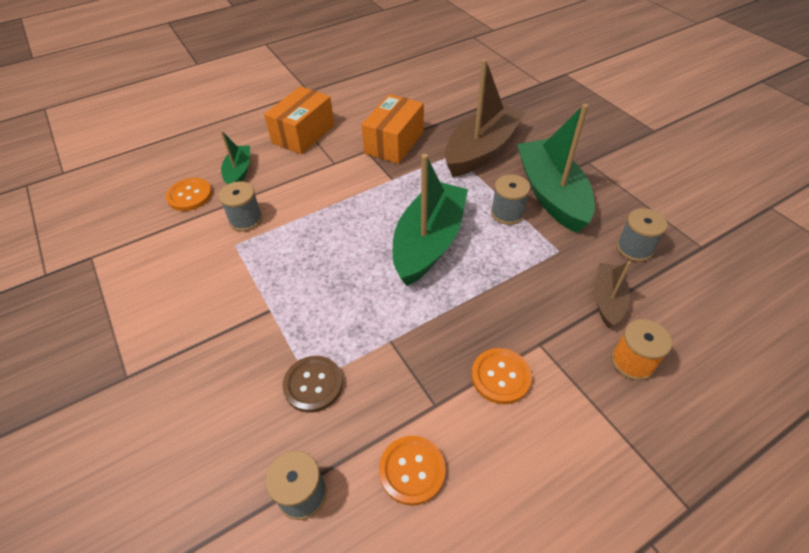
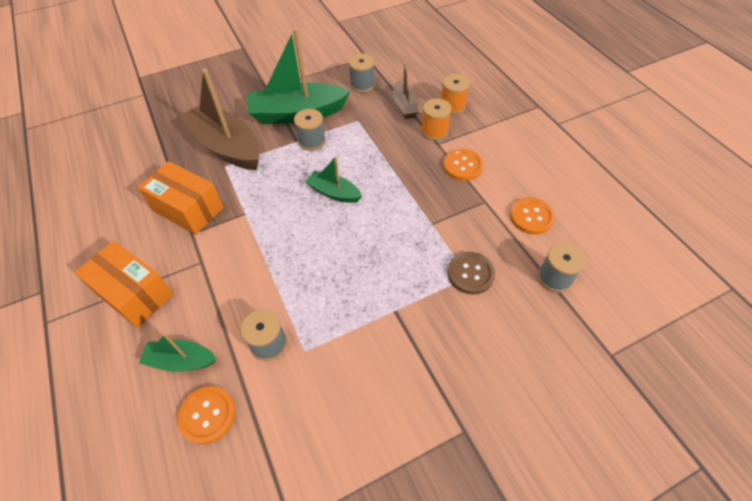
camera: 85 degrees left, 5 degrees up
green boat [393,154,468,286] -> green boat [306,156,362,203], size x0.52
brown boat [594,261,631,328] -> brown boat turned 120 degrees counterclockwise [393,62,419,119]
none -> orange spool [421,98,451,140]

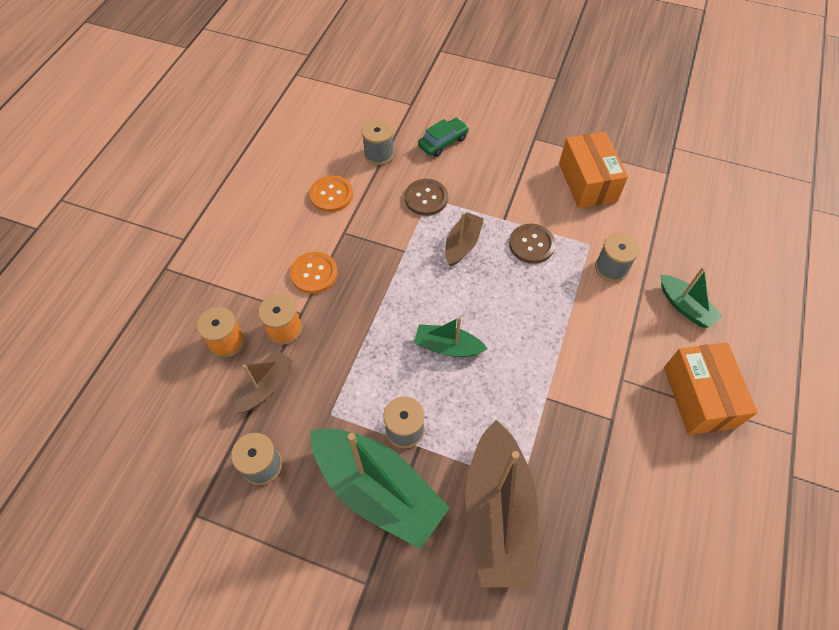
camera: 135 degrees left, 5 degrees up
orange box [138,161,224,235] -> orange box moved to [559,132,628,208]
orange button [177,386,235,445] -> none
green boat [306,156,362,203] -> green boat turned 120 degrees clockwise [414,317,487,357]
none -> green car [418,118,469,157]
none -> brown boat [445,212,484,266]
none -> brown button [509,224,555,264]

